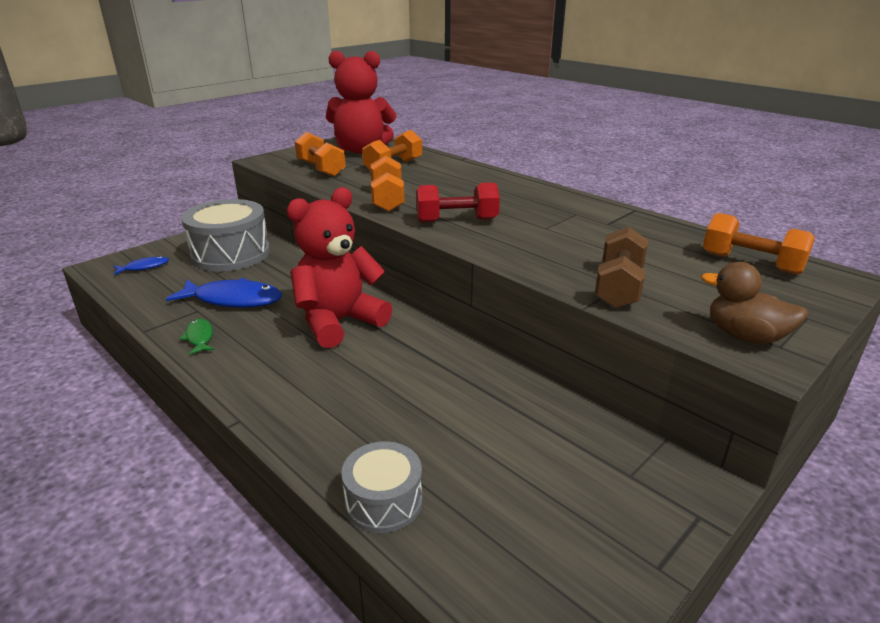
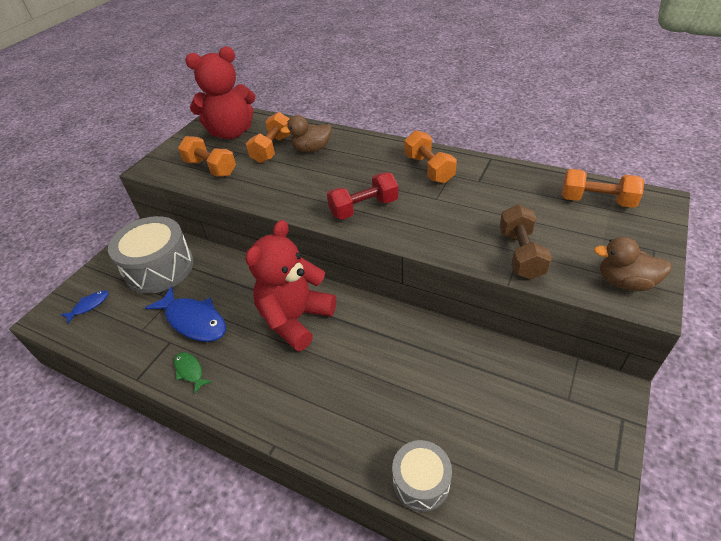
camera: 15 degrees left, 15 degrees up
blue fish [166,278,282,308] -> blue fish turned 45 degrees clockwise [145,286,226,342]
orange dumbbell [371,155,405,212] -> orange dumbbell moved to [405,130,457,183]
none -> brown duck [280,115,332,152]

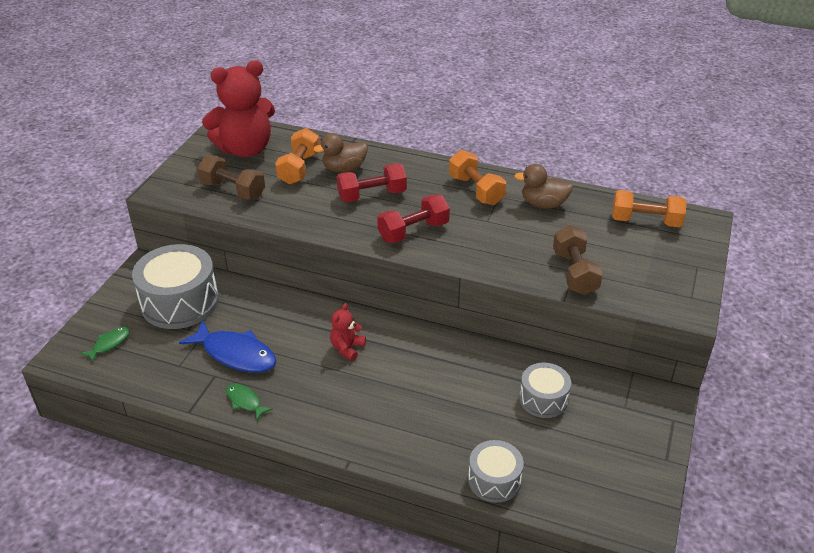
camera: 10 degrees left, 5 degrees down
blue fish [60,290,109,324] -> green fish [80,327,130,362]
orange dumbbell [178,136,236,177] -> brown dumbbell [198,155,265,200]
red teddy bear [245,220,336,351] -> red teddy bear [330,303,366,361], size x0.44
brown duck [594,237,672,291] -> brown duck moved to [514,164,573,208]
none -> red dumbbell [336,163,407,202]
none -> grey drum [519,363,571,418]

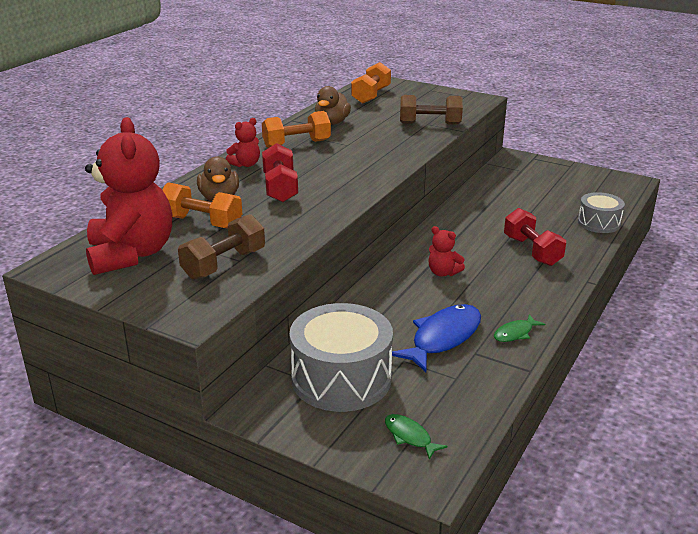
camera: 80 degrees left, 10 degrees down
red dumbbell [377,195,450,243] -> red dumbbell moved to [504,208,566,266]
grey drum [519,363,571,418] -> none
none -> red teddy bear [226,118,260,167]

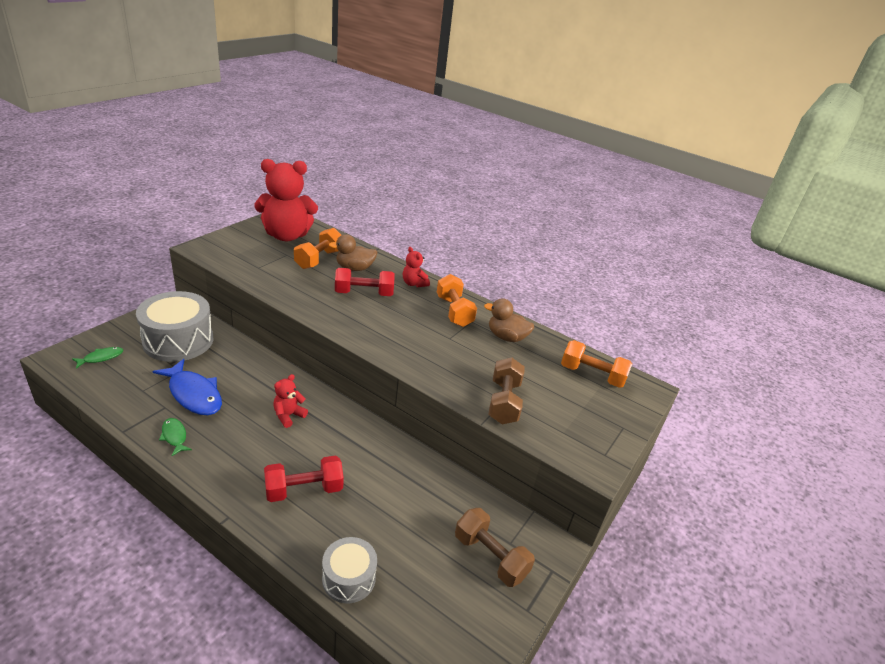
camera: 90 degrees right, 5 degrees up
brown dumbbell [178,214,265,280] -> brown dumbbell moved to [455,508,535,587]

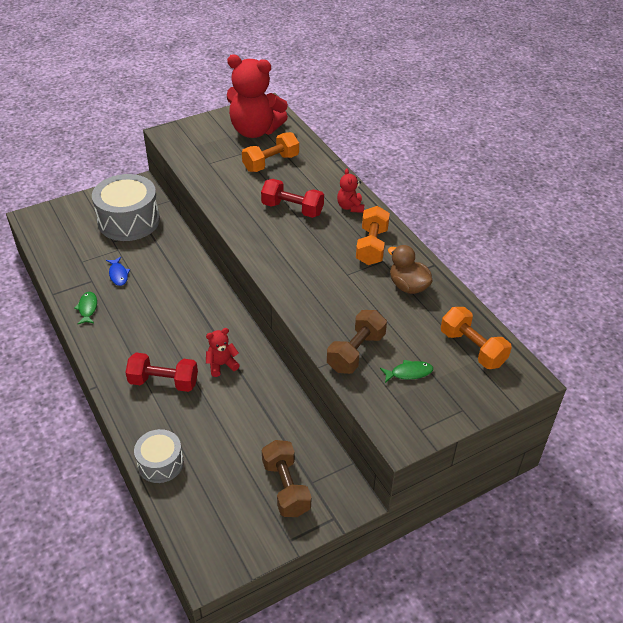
camera: 30 degrees right, 10 degrees up
green fish [72,347,123,369] -> green fish moved to [380,360,433,383]
blue fish [152,359,222,415] -> blue fish [106,257,130,286], size x0.51
red teddy bear [273,374,308,428] -> red teddy bear moved to [206,328,240,377]
brown duck [329,234,378,271] -> none

